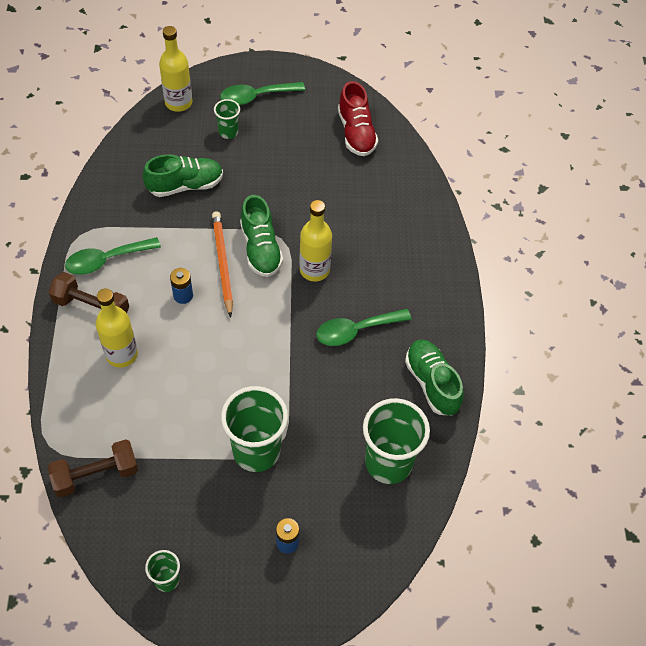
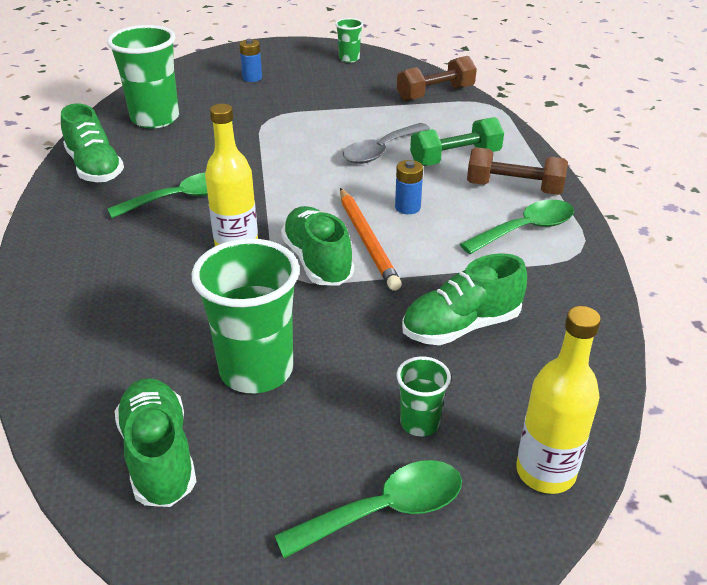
camera: 175 degrees right, 20 degrees down
yellow bottle [96,289,138,368] -> green dumbbell [410,117,504,166]
green cup [221,386,288,472] -> green cup moved to [192,238,300,393]
red shoe [338,81,378,156] -> green shoe [115,378,197,507]
none -> grey spoon [343,123,430,164]

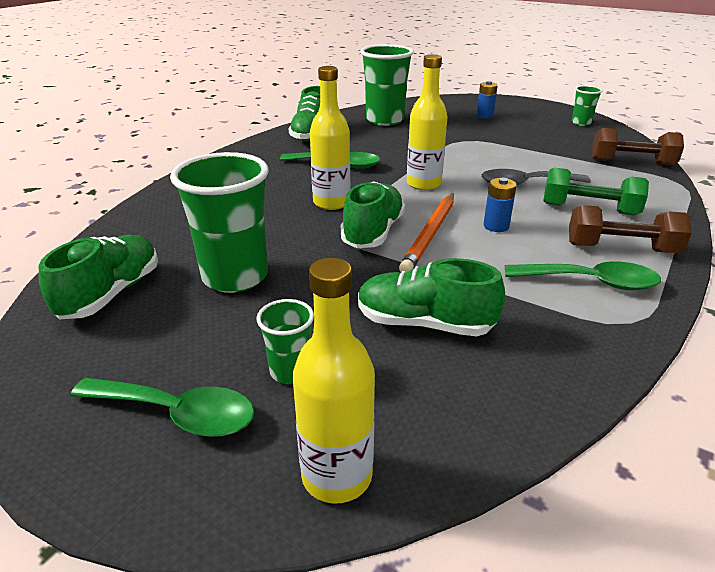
camera: 40 degrees right, 5 degrees down
brown dumbbell [467,147,568,195] -> brown dumbbell turned 45 degrees counterclockwise [569,205,692,253]
none -> yellow bottle [407,54,448,190]

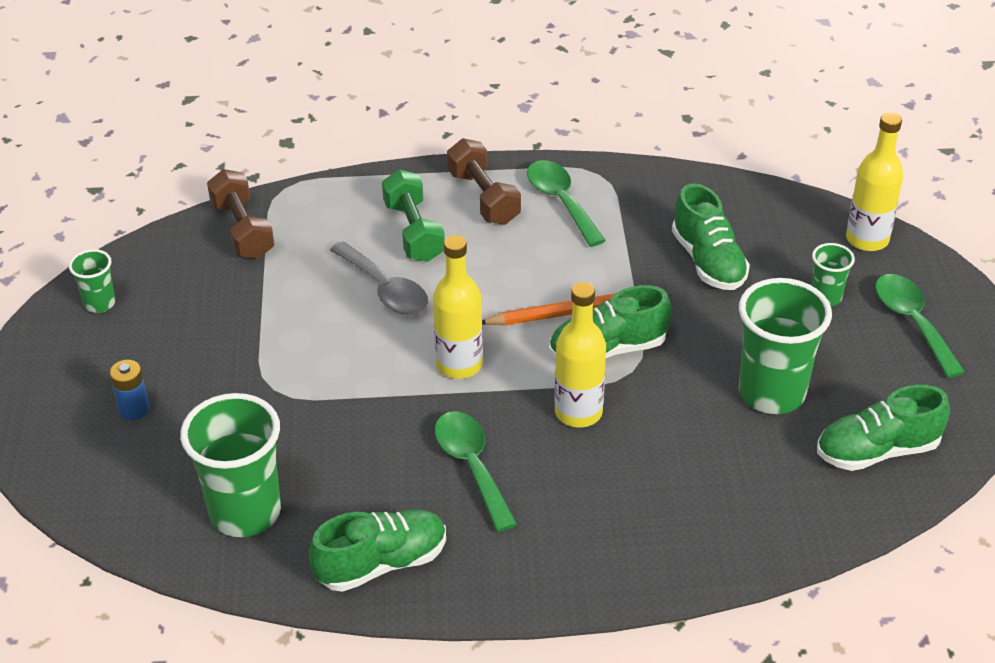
camera: 125 degrees left, 10 degrees up
blue battery [484,177,517,232] -> none

